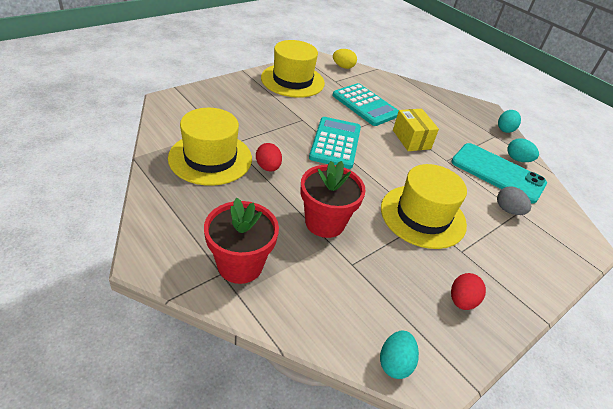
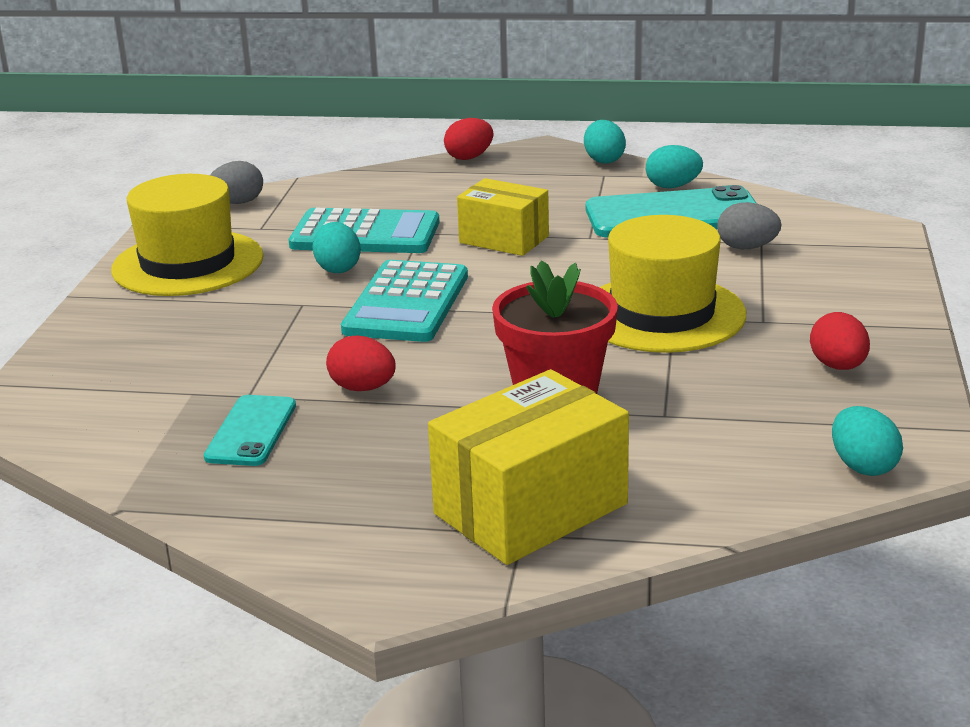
camera: 35 degrees left, 15 degrees down
yellow hat [168,108,252,186] -> turquoise phone [204,395,296,466]
red flower pot [204,198,279,284] -> yellow box [428,369,629,565]
turquoise calculator [309,117,361,169] -> turquoise calculator turned 135 degrees counterclockwise [341,260,468,342]
yellow egg [333,49,357,69] -> grey egg [210,161,263,204]
none -> turquoise egg [312,222,361,273]
none -> red egg [444,118,493,160]

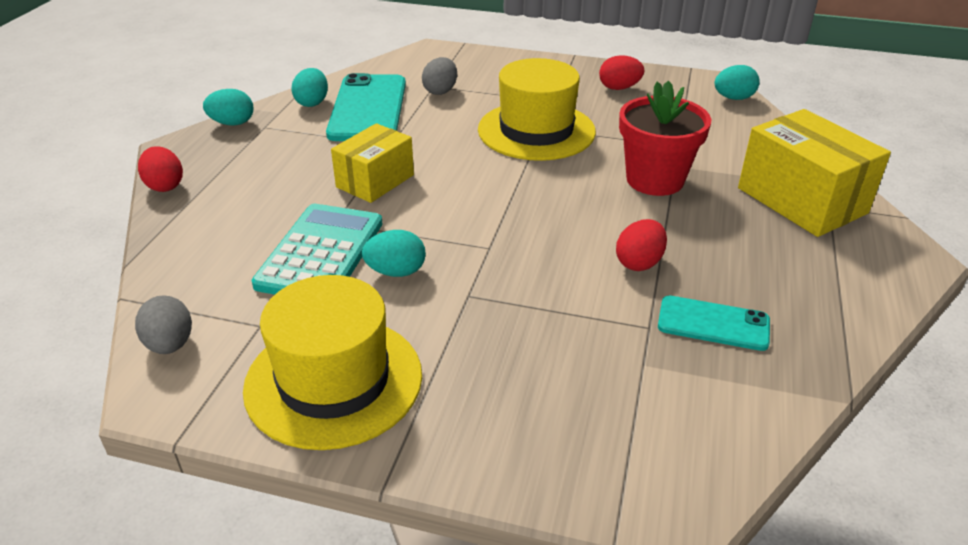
camera: 85 degrees left, 10 degrees up
turquoise calculator [341,260,468,342] -> none

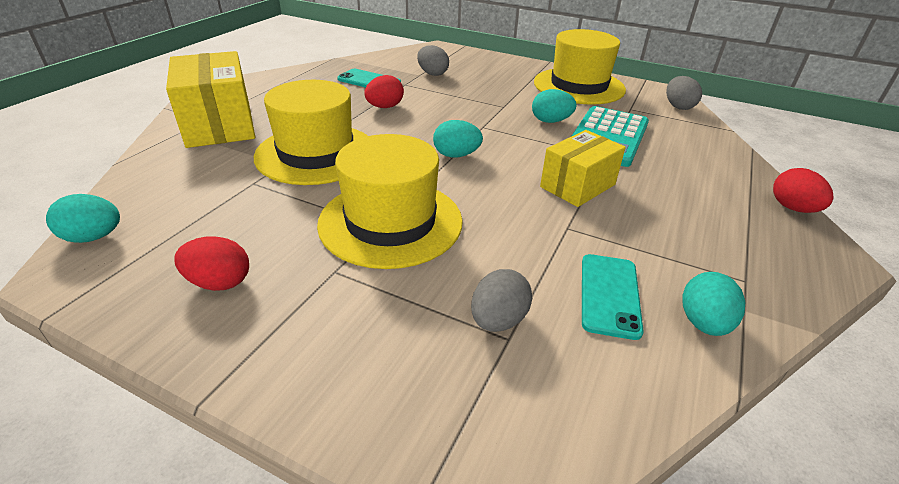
camera: 170 degrees left, 0 degrees up
turquoise egg [203,89,253,126] -> turquoise egg moved to [433,120,483,158]
turquoise phone [326,73,406,141] -> turquoise phone [582,254,644,340], size x0.56
red flower pot [619,81,711,196] -> yellow hat [254,80,368,185]
none -> grey egg [417,45,449,76]

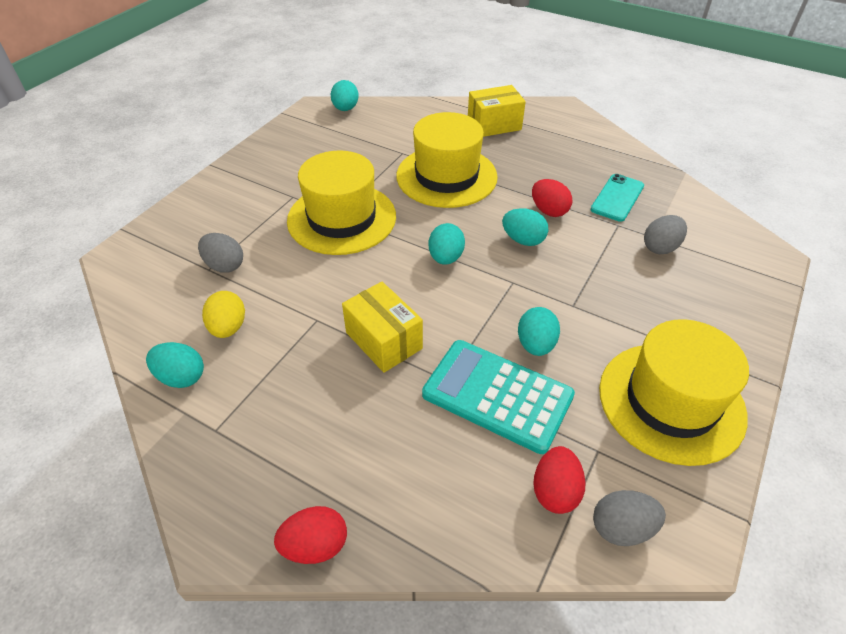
camera: 95 degrees right, 10 degrees up
yellow box [166,51,255,148] -> yellow box [468,85,526,137], size x0.65
red egg [174,237,249,291] -> red egg moved to [533,446,586,514]
turquoise phone [582,254,644,340] -> yellow egg [202,291,245,338]
none -> turquoise egg [502,208,548,246]

